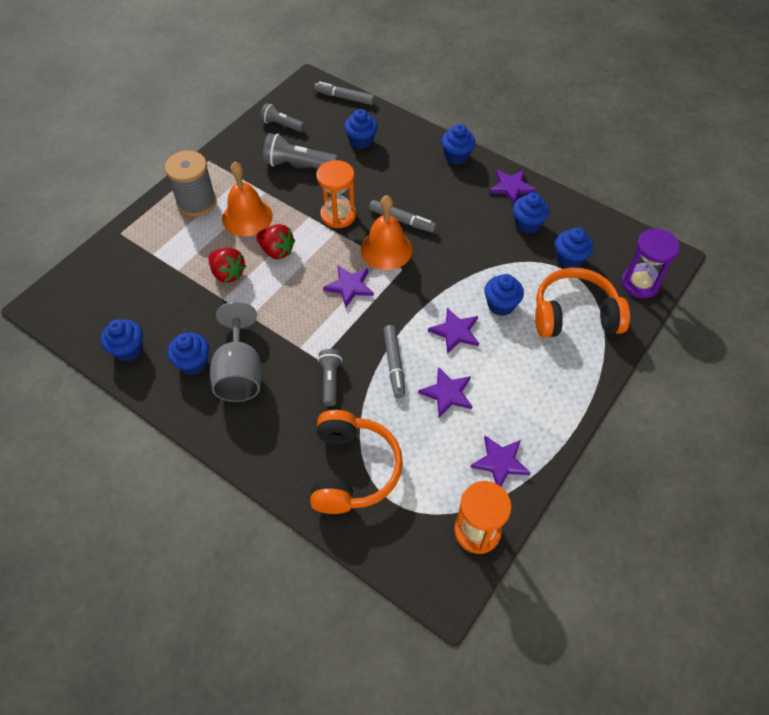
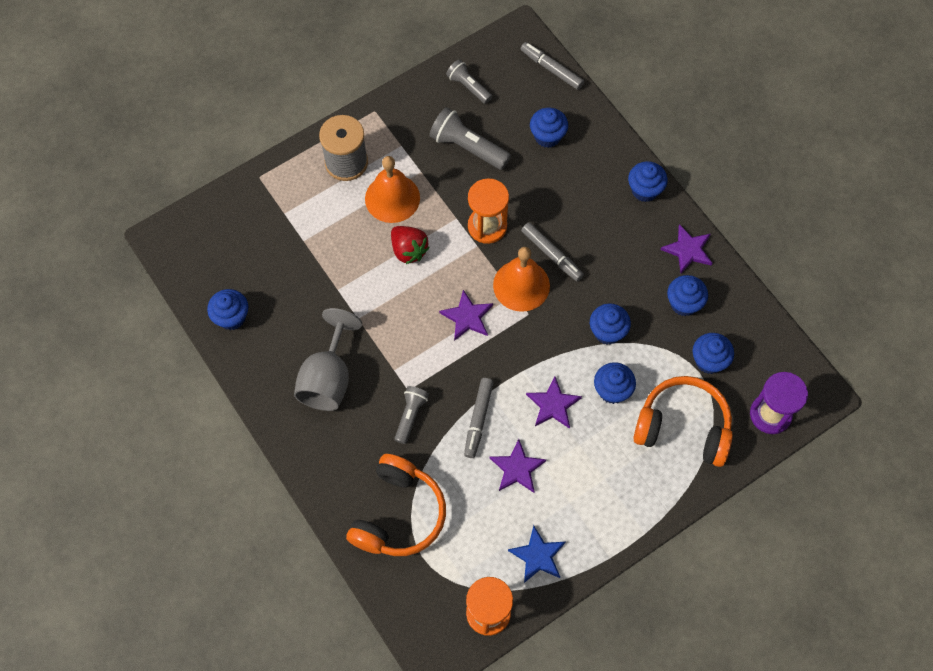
camera: 20 degrees right, 10 degrees up
blue cupcake [167,333,209,375] -> blue cupcake moved to [590,303,631,345]
red strawberry [209,248,246,283] -> none
purple star [470,436,531,486] -> blue star [508,525,565,583]

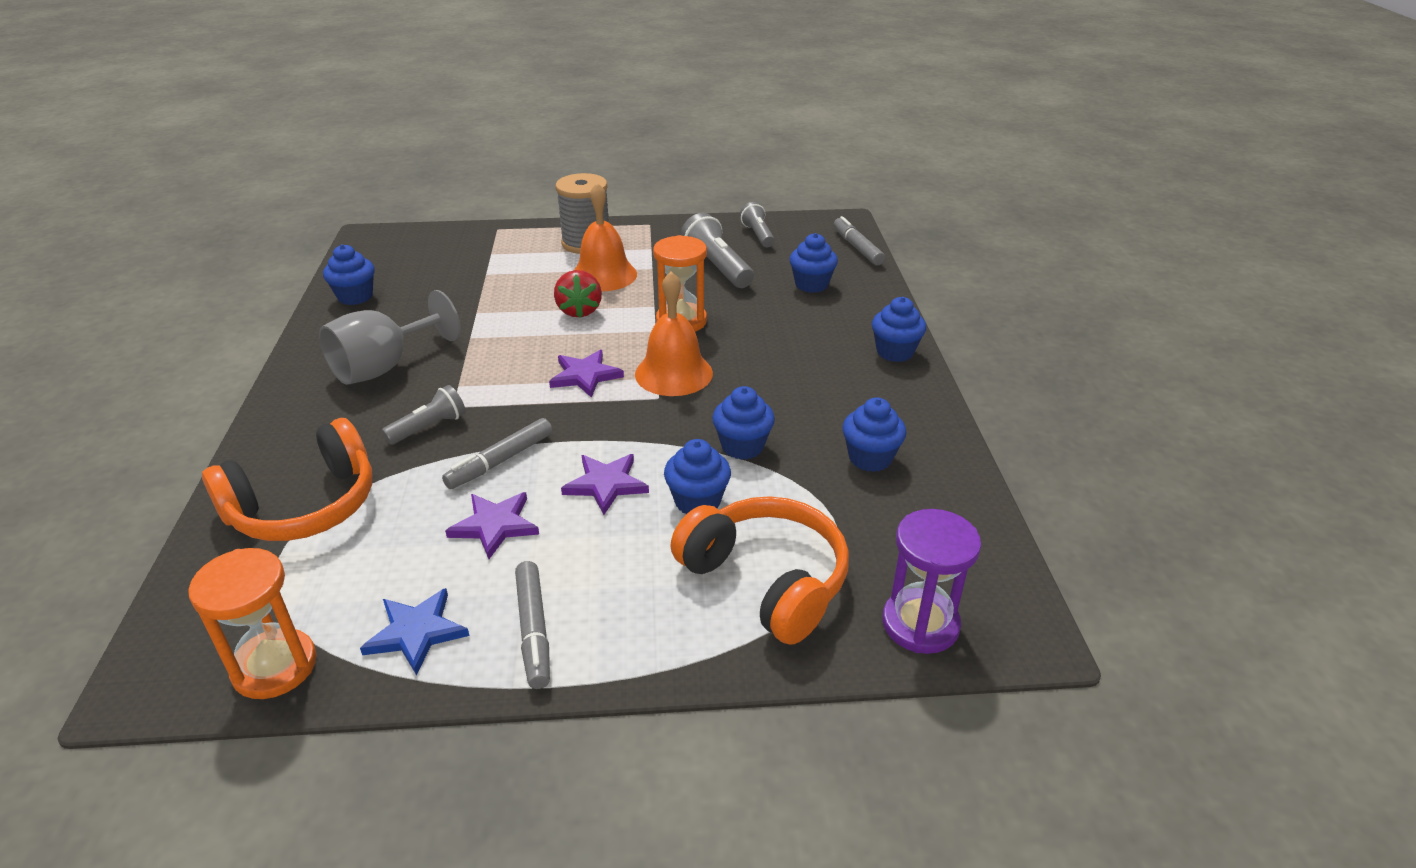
camera: 30 degrees right, 30 degrees down
grey marker [521,222,584,281] -> grey marker moved to [515,561,550,689]
purple star [660,224,712,273] -> none
blue cupcake [693,333,734,374] -> none

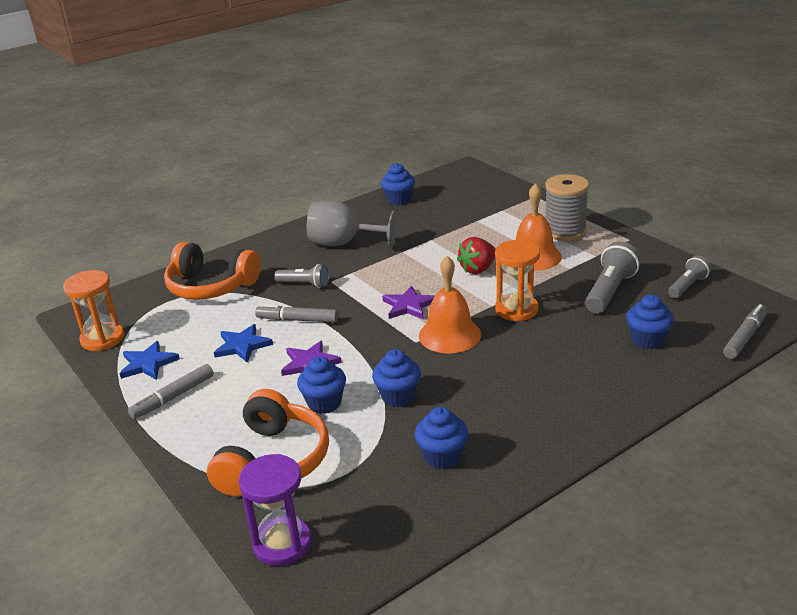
camera: 60 degrees right, 5 degrees down
purple star [445,492,539,559] -> blue star [214,324,273,363]
blue cupcake [872,297,926,362] -> none

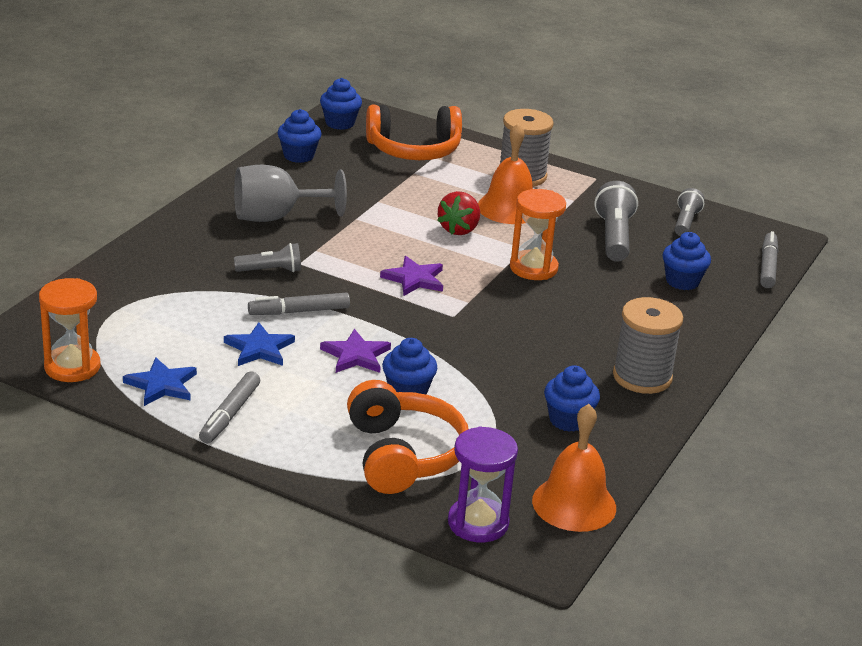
camera: 30 degrees left, 0 degrees up
orange headphones [164,242,261,300] -> orange headphones moved to [366,105,462,160]
blue cupcake [372,349,421,407] -> blue cupcake moved to [320,78,362,130]
orange bell [419,256,481,353] -> orange bell moved to [532,404,616,532]
none -> grey spool [613,297,683,394]

